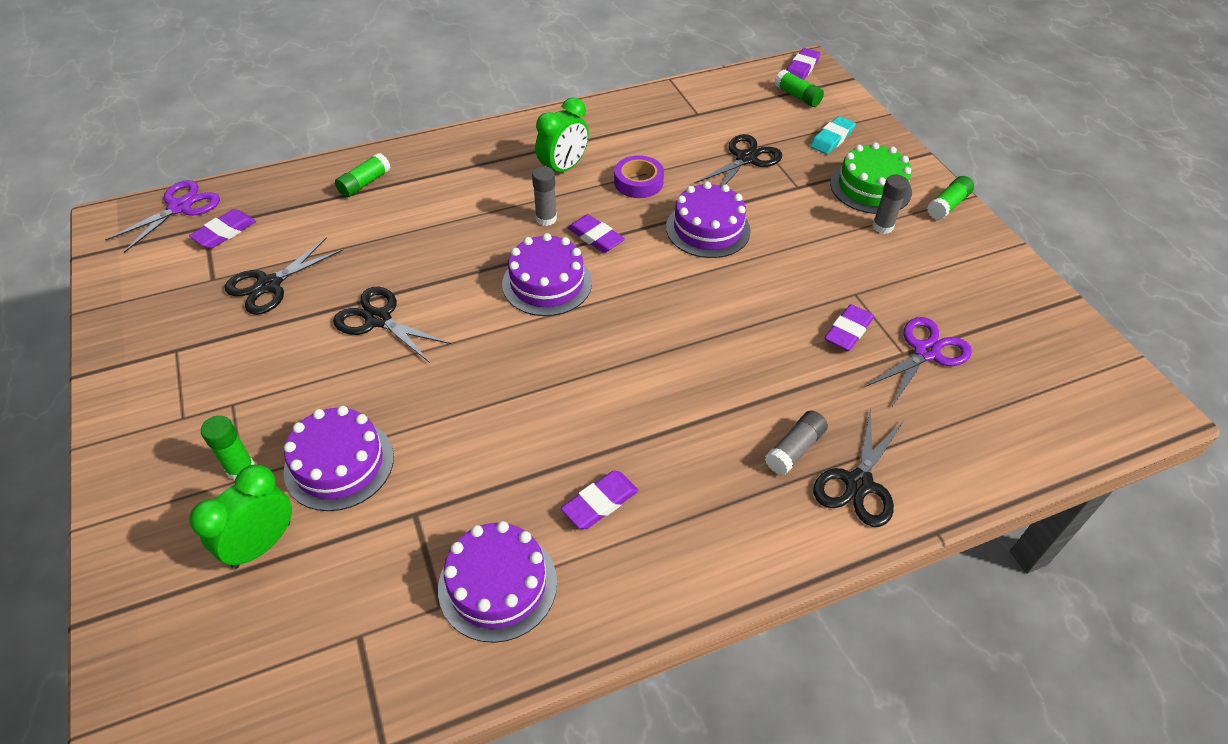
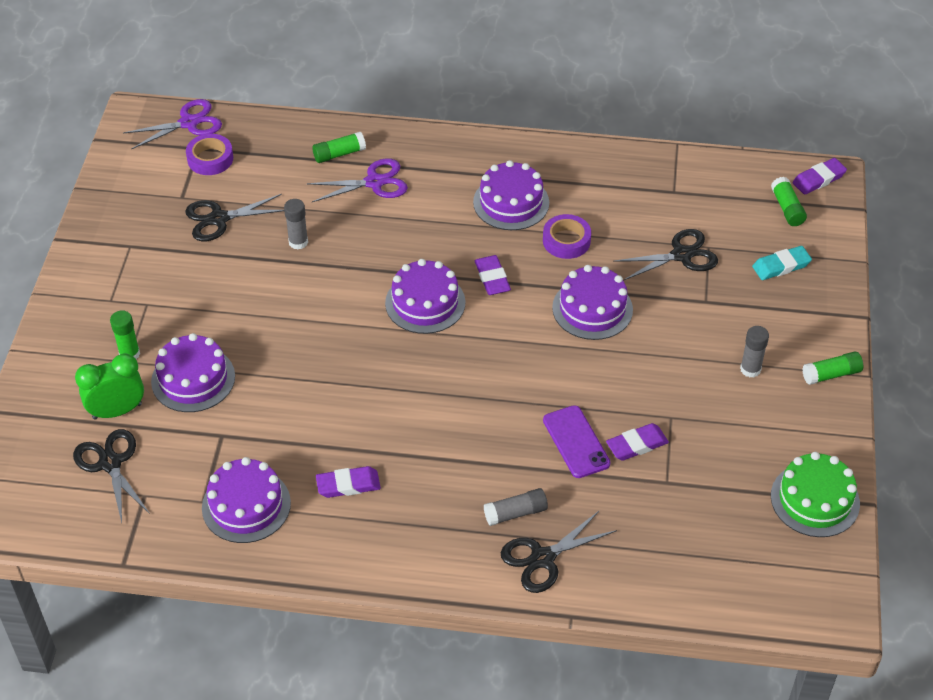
camera: 30 degrees right, 0 degrees up
purple eraser [189,209,256,249] -> purple tape [186,134,233,175]
black scissors [333,287,451,363] -> black scissors moved to [73,429,150,523]
grey glue stick [532,166,557,226] -> grey glue stick moved to [284,199,308,250]
green clock [535,97,589,172] -> purple cake [473,160,549,230]
green cake [830,142,912,214] -> green cake moved to [771,452,860,537]
purple scissors [865,317,972,406] -> purple scissors moved to [307,158,408,202]
none -> purple phone [543,405,611,478]

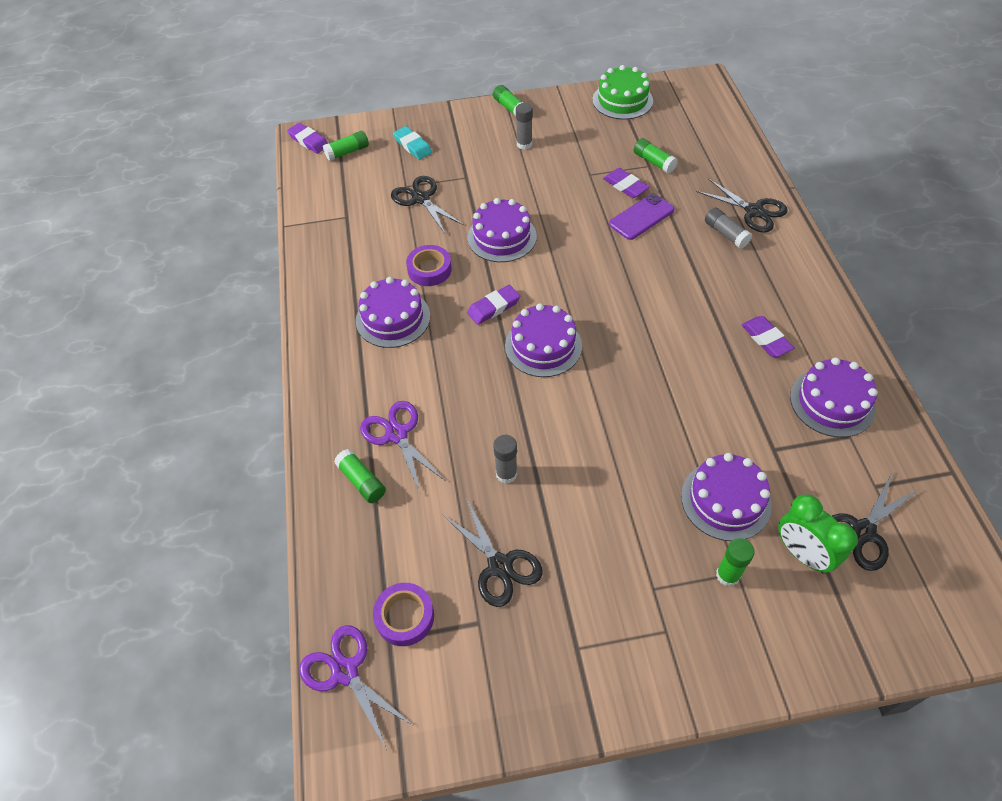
camera: 105 degrees left, 5 degrees up
none -> green glue stick [634,138,678,174]

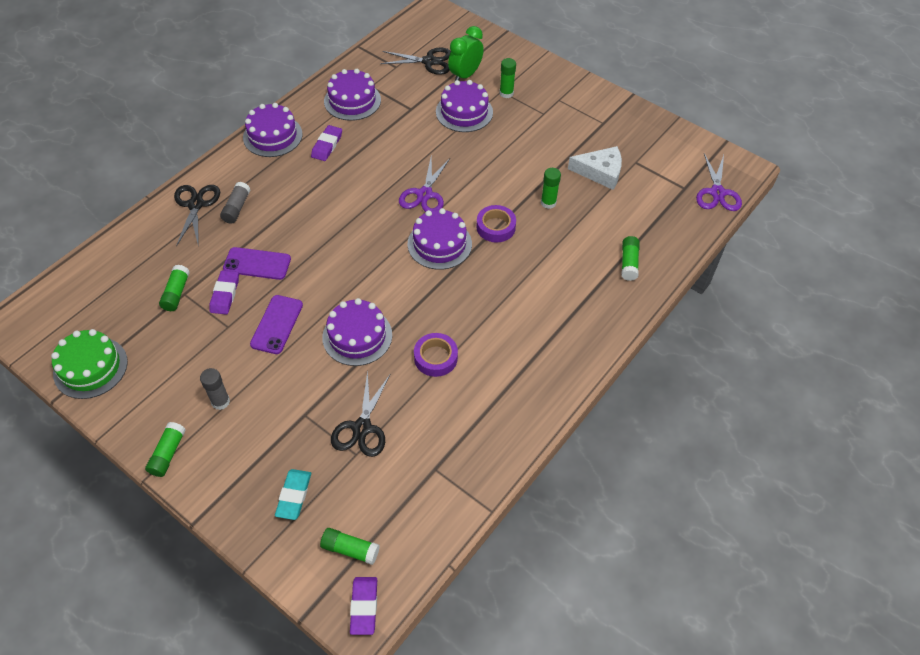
camera: 135 degrees left, 0 degrees up
purple cake [356,277,430,348] -> purple cake moved to [243,103,303,157]
purple scissors [360,401,444,492] -> purple scissors moved to [399,156,450,212]
purple tape [373,583,434,646] -> purple tape moved to [476,205,516,243]
black scissors [442,498,543,607] -> white cheese [568,146,622,190]
purple eraser [467,285,520,325] -> none
grey glue stick [493,435,517,483] -> green glue stick [541,168,561,209]
green clock [778,494,858,574] -> green clock turned 150 degrees counterclockwise [448,26,484,82]
none -> purple phone [250,295,303,354]

